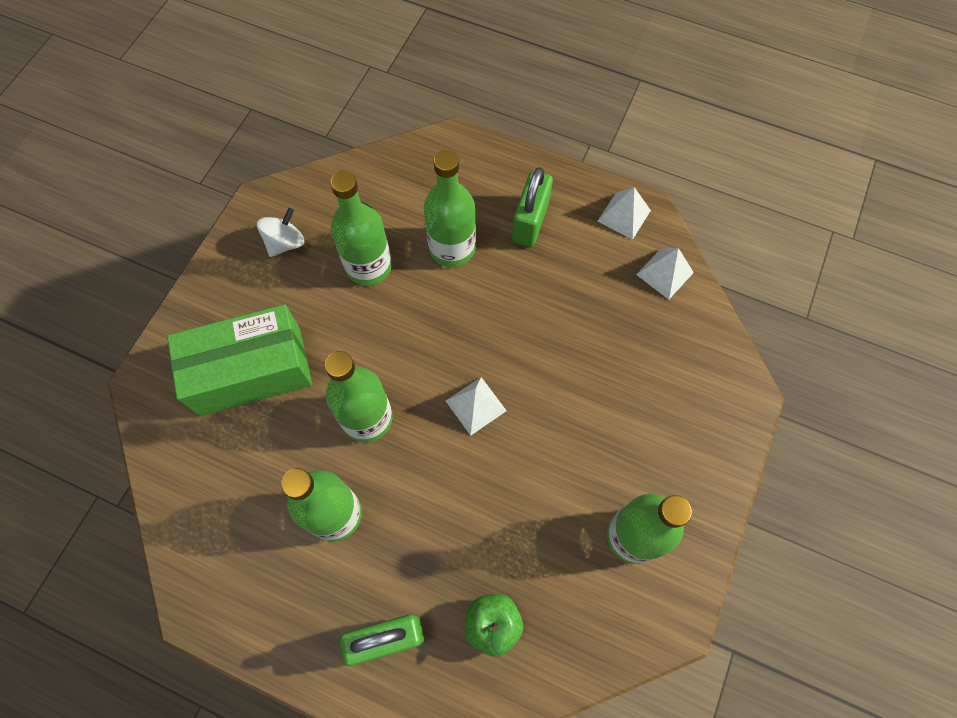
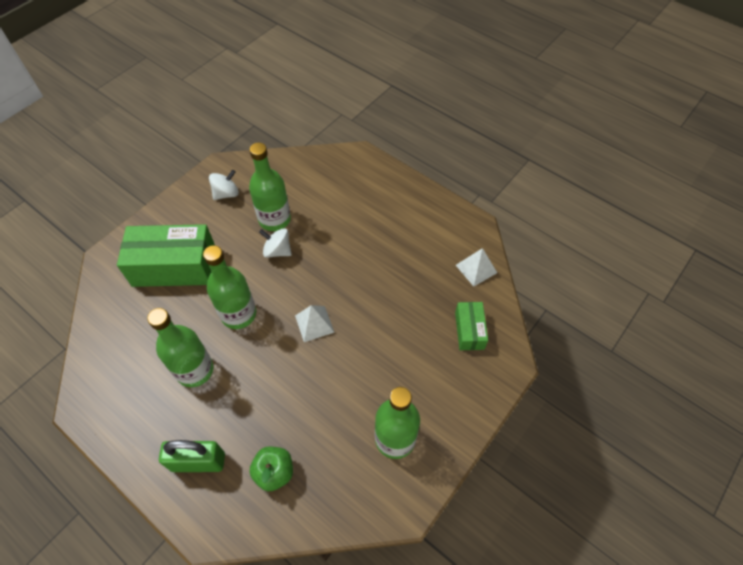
camera: 15 degrees right, 10 degrees down
green bottle [424,150,476,267] -> none
green padlock [512,167,553,247] -> none
white pyramid [598,187,651,240] -> none
none -> white spinning top [259,228,292,258]
none -> green box [455,302,488,350]

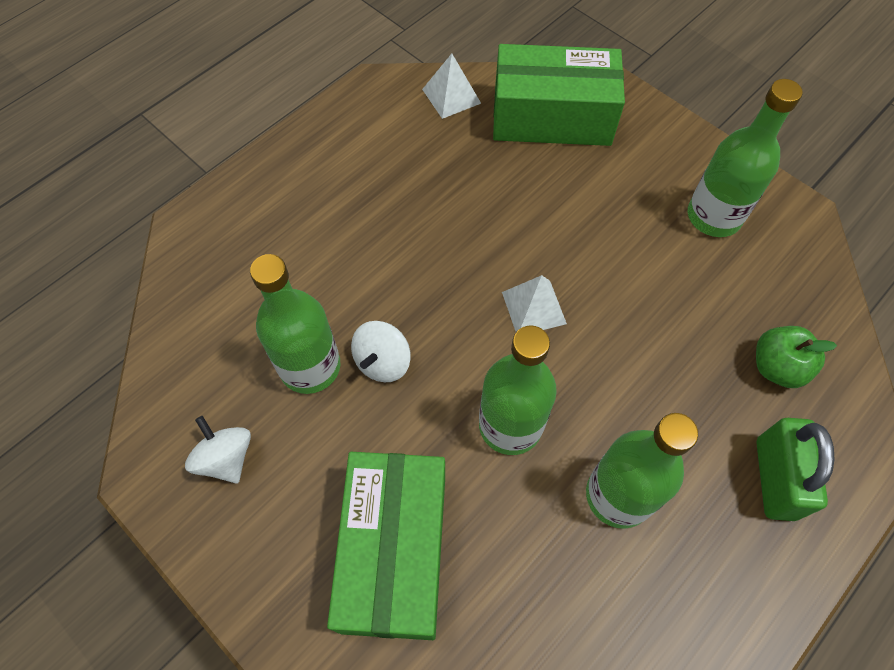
camera: 85 degrees left, 5 degrees up
green box [455,302,488,350] -> green box [493,44,625,146], size x1.96

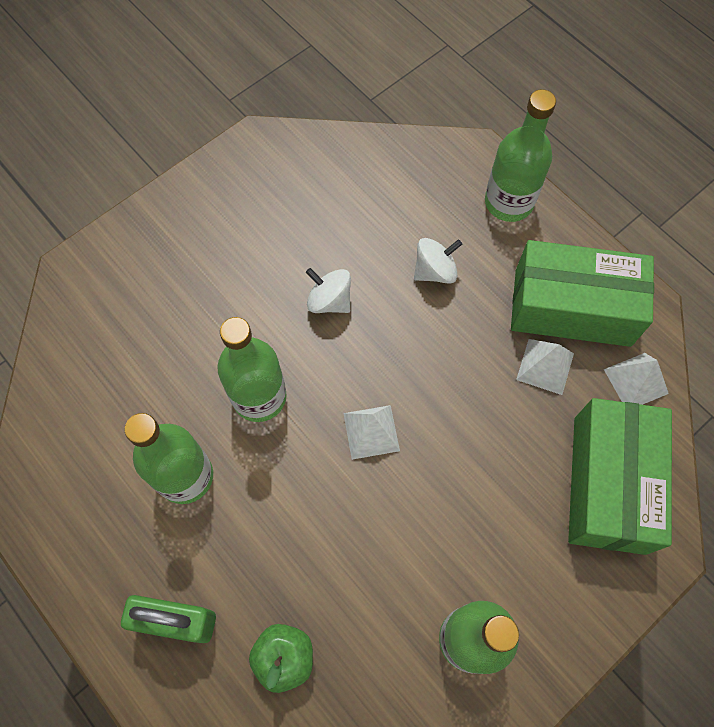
camera: 95 degrees right, 5 degrees up
white spinning top [185,416,251,484] -> white spinning top moved to [414,238,462,284]
green bottle [250,254,341,394] -> green bottle moved to [485,89,556,222]
green box [327,452,445,640] -> green box moved to [511,240,654,347]
none -> white pyramid [516,339,574,395]

